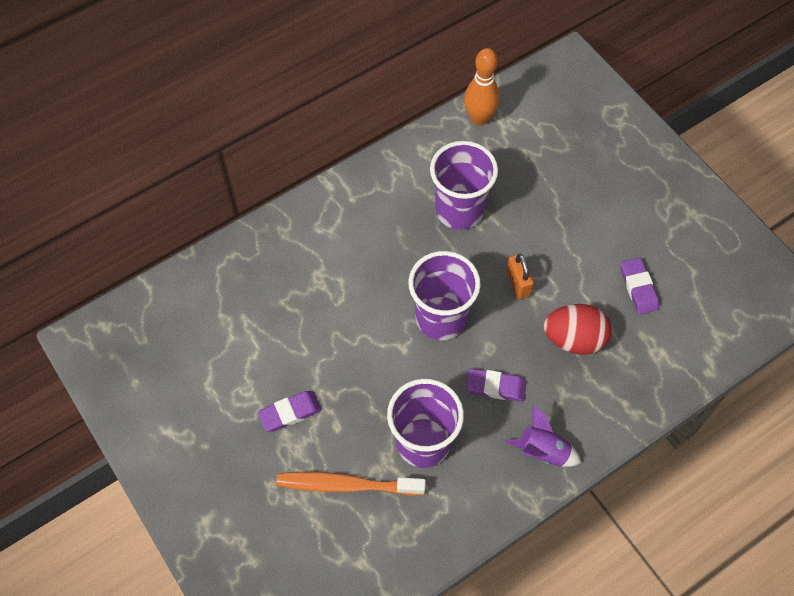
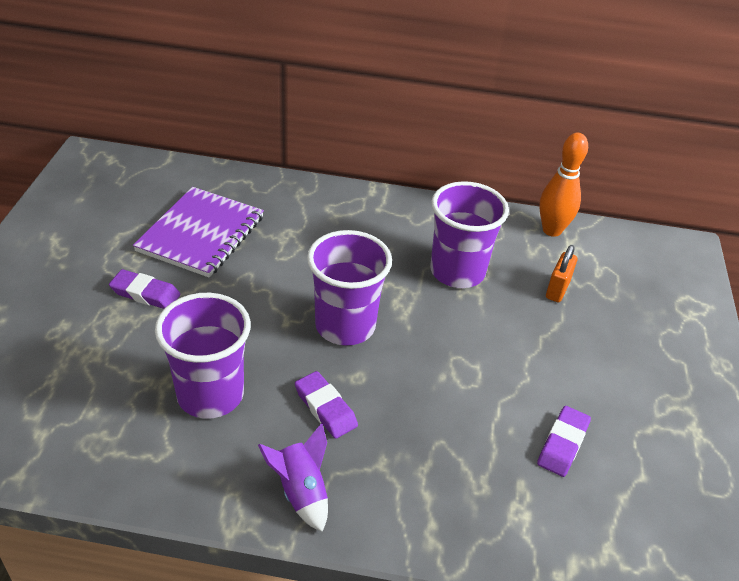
camera: 40 degrees right, 20 degrees down
orange toothbrush [276,472,426,496] -> none
orange padlock [506,254,534,300] -> orange padlock moved to [546,245,577,303]
red egg [544,304,612,355] -> none
none -> purple notebook [133,187,264,277]

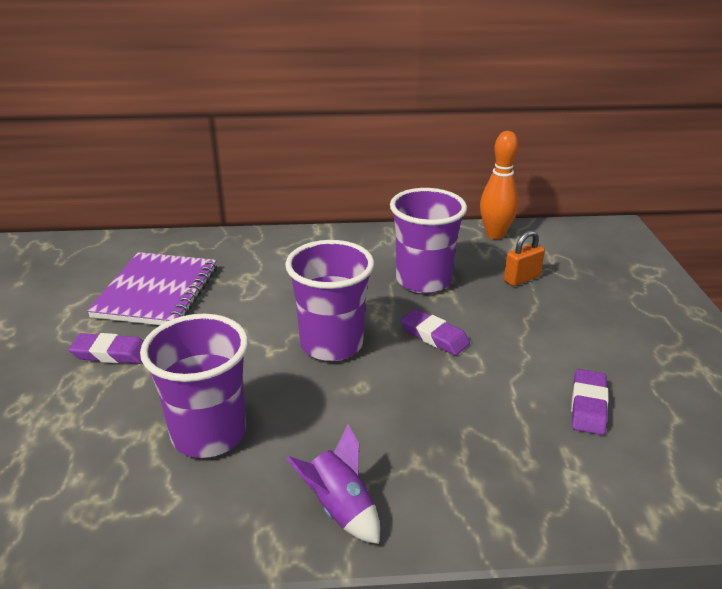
camera: 10 degrees left, 10 degrees down
purple eraser [295,371,358,439] -> purple eraser moved to [400,309,470,356]
orange padlock [546,245,577,303] -> orange padlock turned 45 degrees clockwise [504,230,545,286]

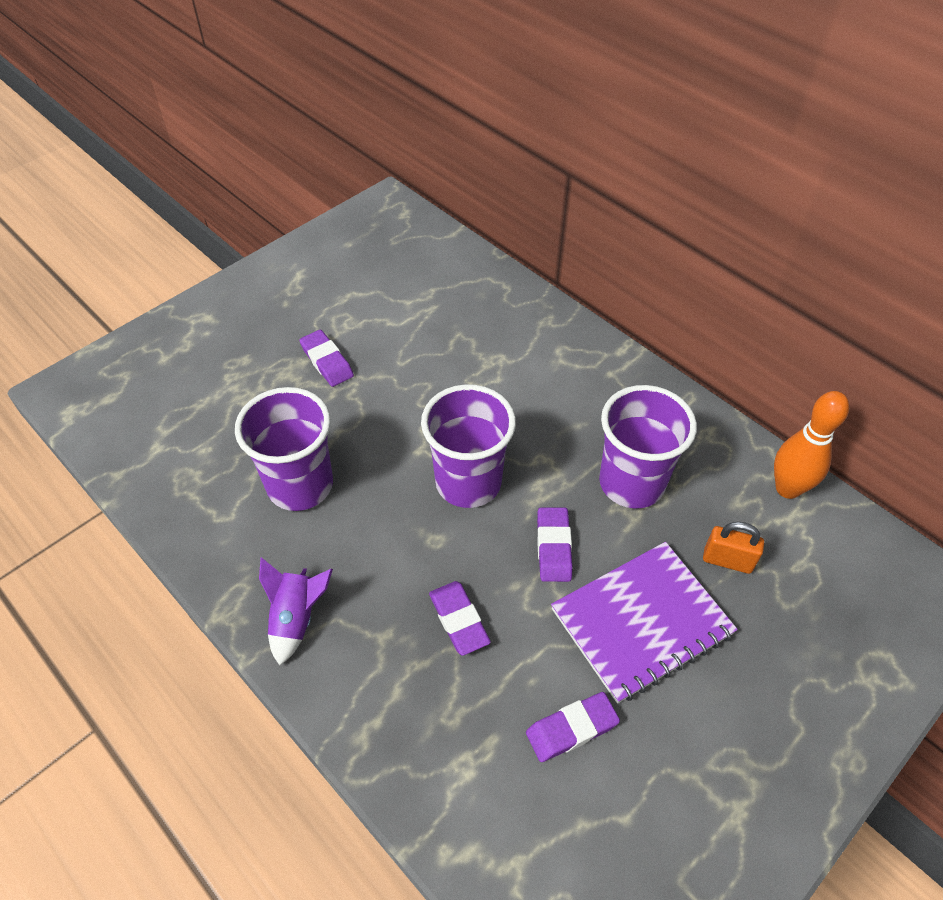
camera: 50 degrees right, 20 degrees up
purple notebook [87,252,217,325] -> purple notebook moved to [551,542,738,704]
none -> purple eraser [429,581,491,656]

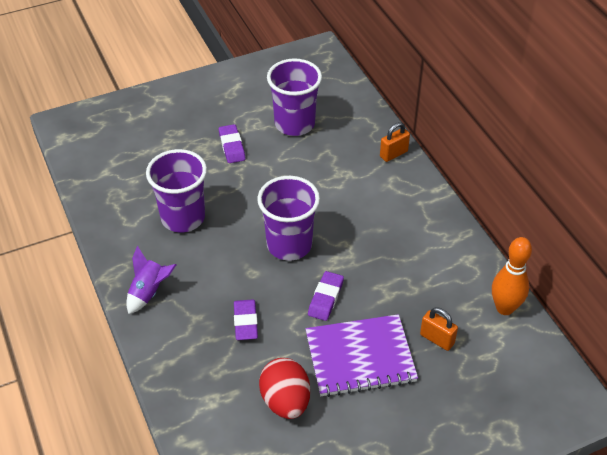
camera: 20 degrees right, 5 degrees down
purple eraser [526,692,620,762] -> red egg [259,358,310,419]
purple cup [599,385,697,508] -> purple cup moved to [267,58,322,136]
none -> orange padlock [380,122,410,162]

